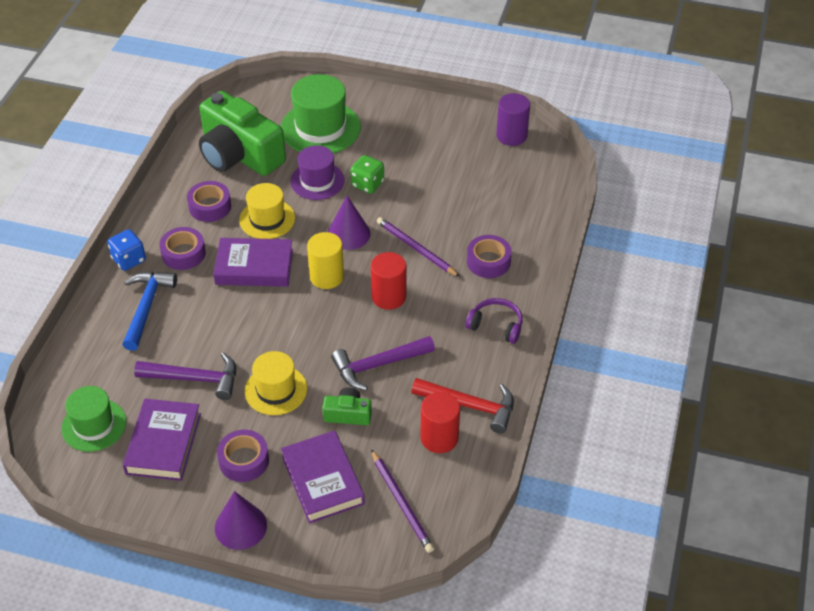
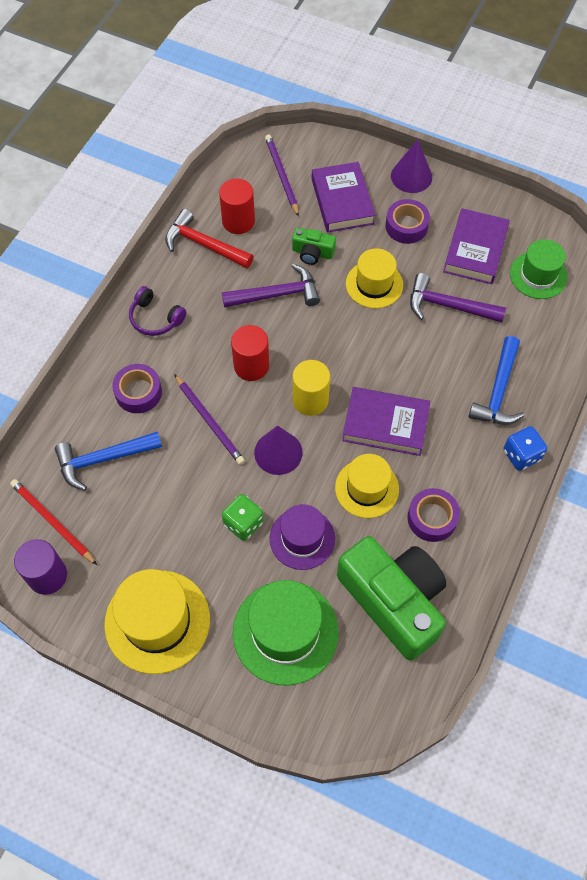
camera: 170 degrees left, 15 degrees up
purple tape [160,227,206,270] -> none
none -> red pencil [10,479,97,565]
none -> blue hammer [55,431,162,491]
none -> yellow hat [104,569,210,674]

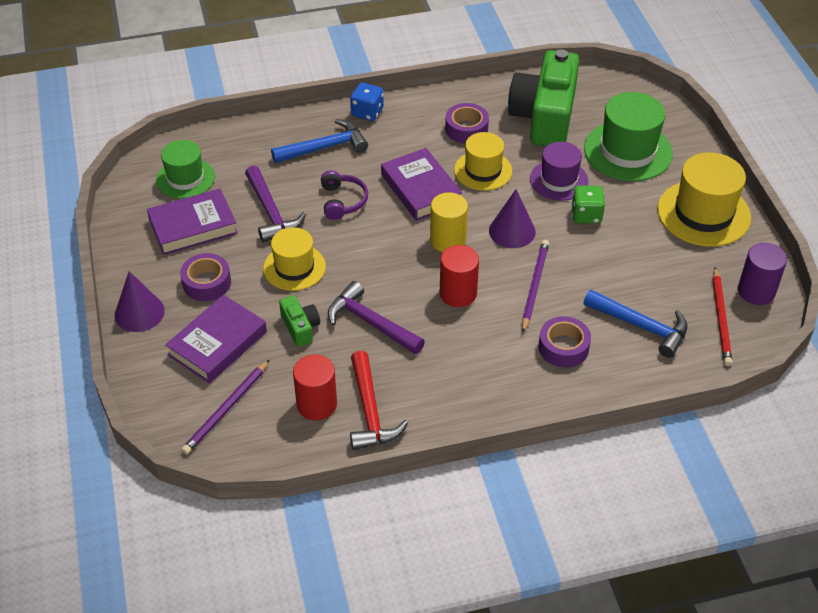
camera: 130 degrees left, 15 degrees down
purple headphones [129,286,186,336] -> purple headphones moved to [321,170,368,220]

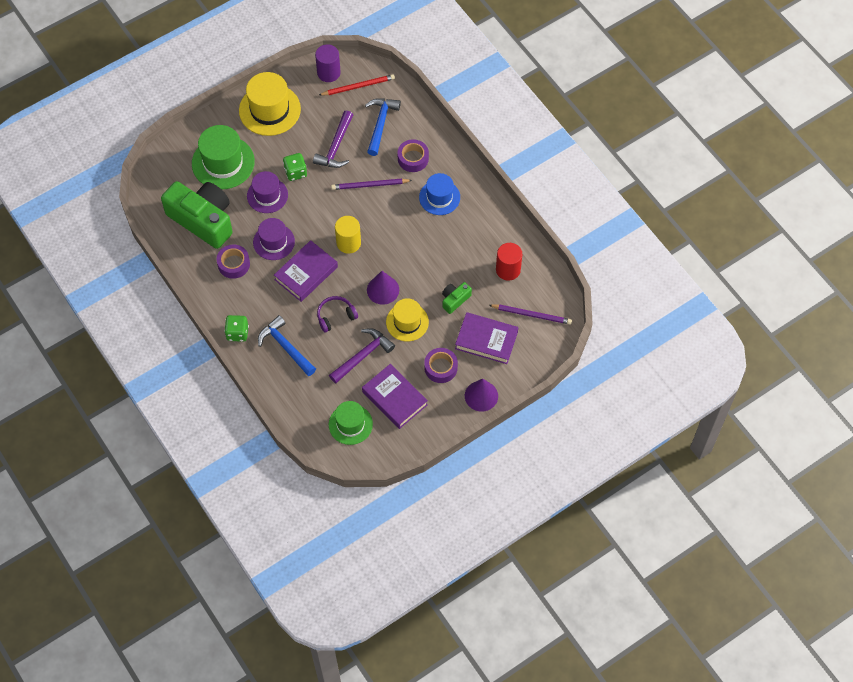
camera: 110 degrees left, 15 degrees up
purple hammer [328,281,425,354] -> purple hammer moved to [313,110,353,168]
blue dice [350,83,384,121] -> green dice [224,315,249,342]
red hammer [350,351,408,450] -> none
red cylinder [440,245,479,307] -> none
yellow hat [454,132,512,191] -> purple hat [253,218,295,260]
purple cone [489,189,536,248] -> purple cone moved to [367,271,399,305]
green camera [508,49,579,146] -> green camera turned 135 degrees counterclockwise [161,181,233,249]
none -> blue hat [419,173,460,215]

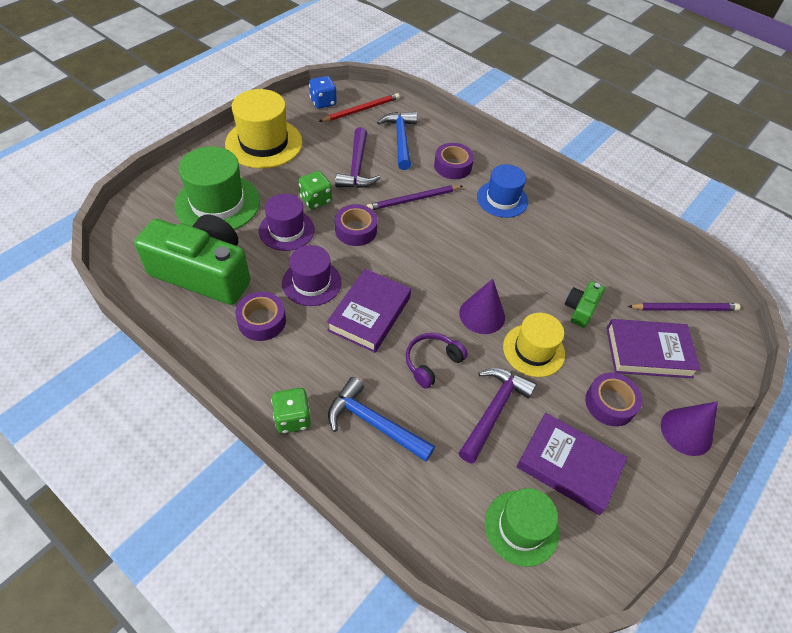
camera: 20 degrees left, 10 degrees down
purple cylinder [315,44,341,82] -> blue dice [309,76,337,109]
yellow cylinder [335,216,361,254] -> none
red cylinder [496,243,522,281] -> none
none -> purple tape [335,204,378,246]

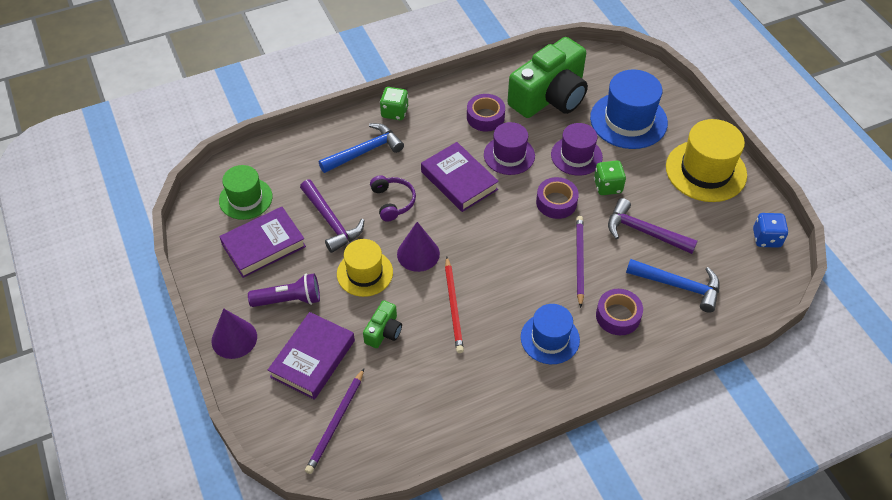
camera: 120 degrees right, 0 degrees up
green hat [174,146,260,230] -> blue hat [590,69,668,149]
red pencil [319,93,400,122] -> red pencil moved to [445,257,464,353]
green camera [565,281,605,328] -> green camera turned 60 degrees clockwise [363,300,402,348]
purple tape [585,373,642,427] -> purple flashlight [248,273,320,307]

